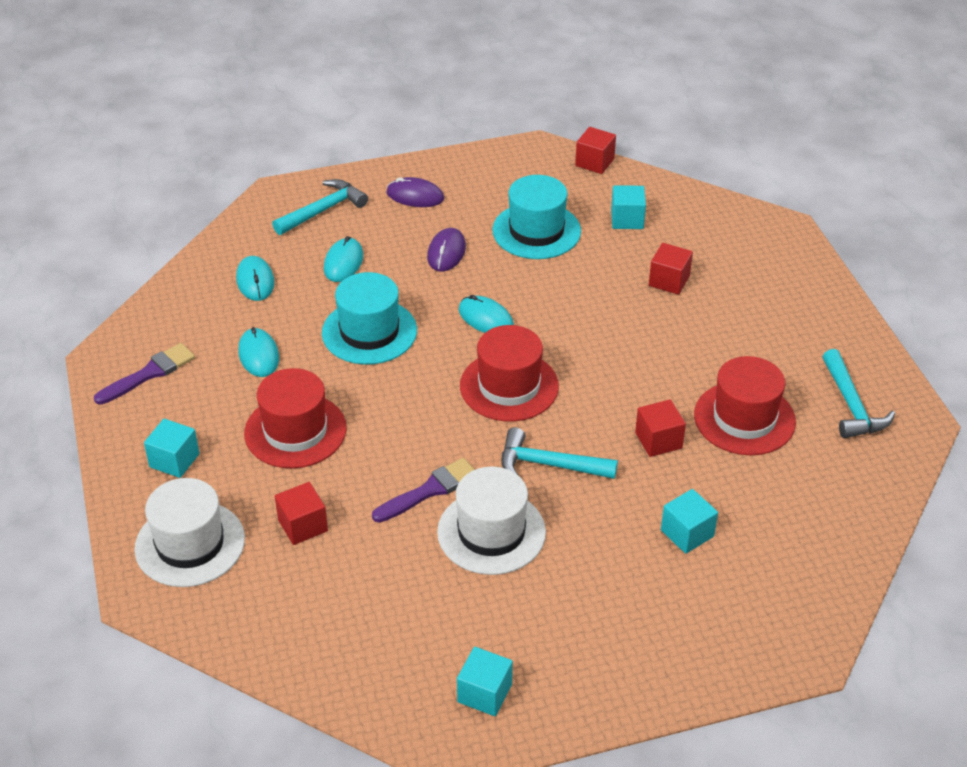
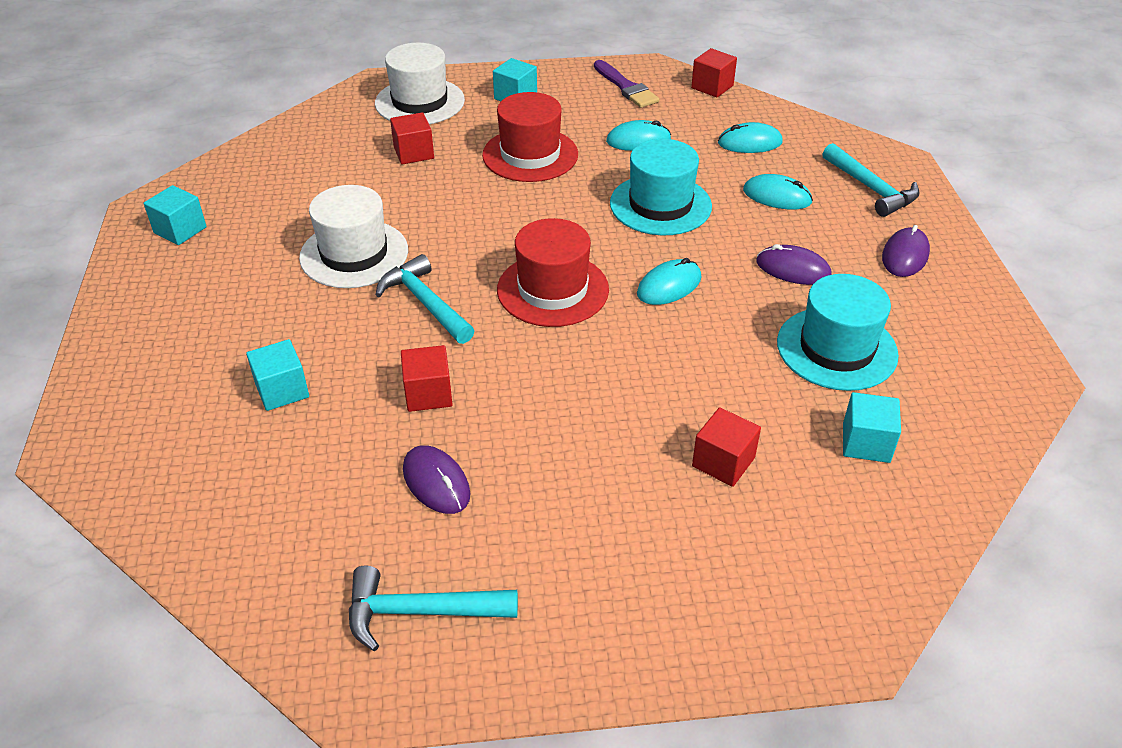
camera: 100 degrees right, 0 degrees up
purple brush [372,458,475,523] -> none
turquoise hammer [501,427,618,479] -> turquoise hammer turned 60 degrees counterclockwise [376,254,475,344]
red cube [575,127,616,174] -> red cube moved to [691,48,737,98]
red hat [694,356,796,455] -> purple mouse [403,445,470,514]

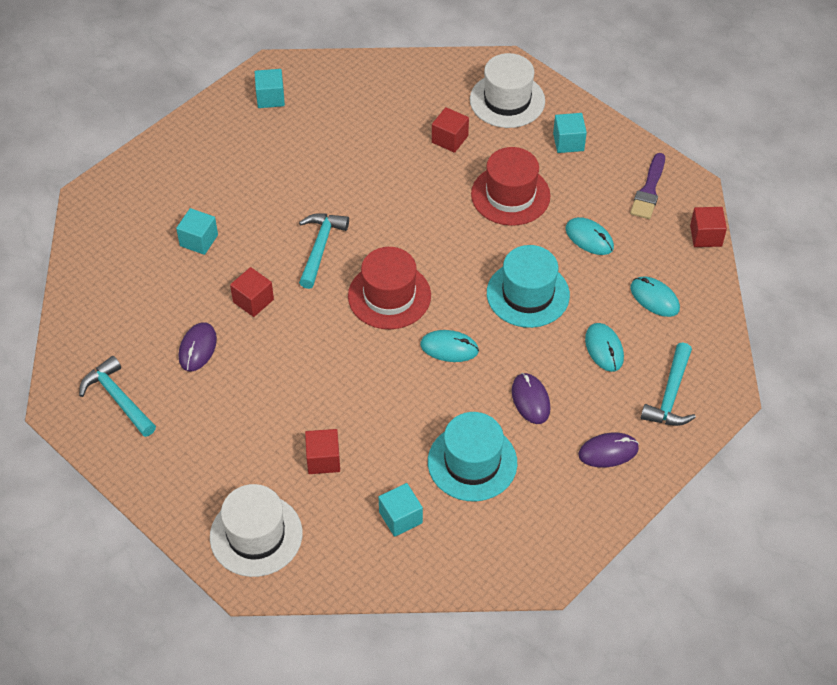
camera: 50 degrees right, 10 degrees up
white hat [299,185,408,288] -> white hat moved to [210,484,302,577]

